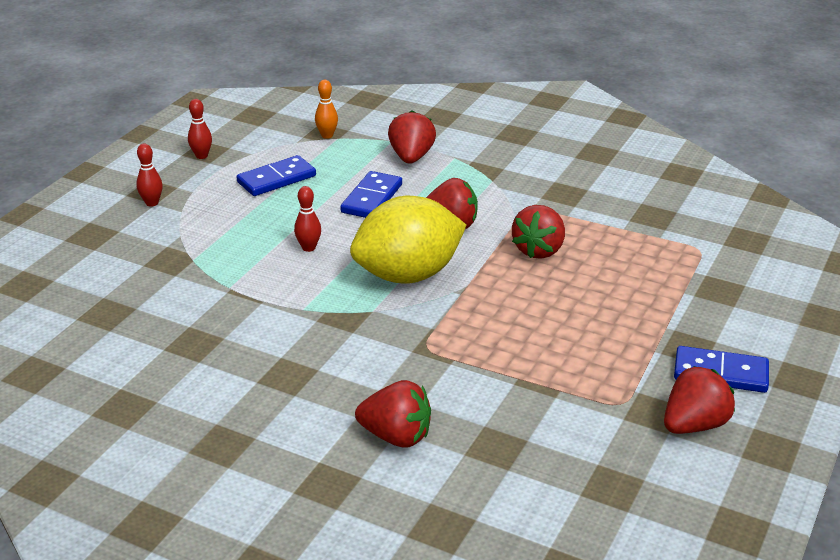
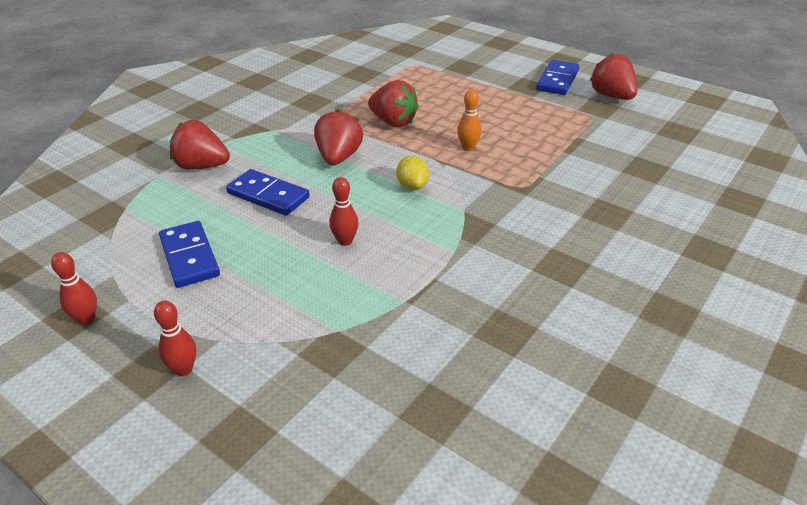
camera: 80 degrees left, 5 degrees up
orange bowling pin [315,80,338,139] -> orange bowling pin moved to [457,90,482,151]
yellow lemon [350,196,466,284] -> yellow lemon [396,156,429,190], size x0.41
red strawberry [355,380,431,448] -> none

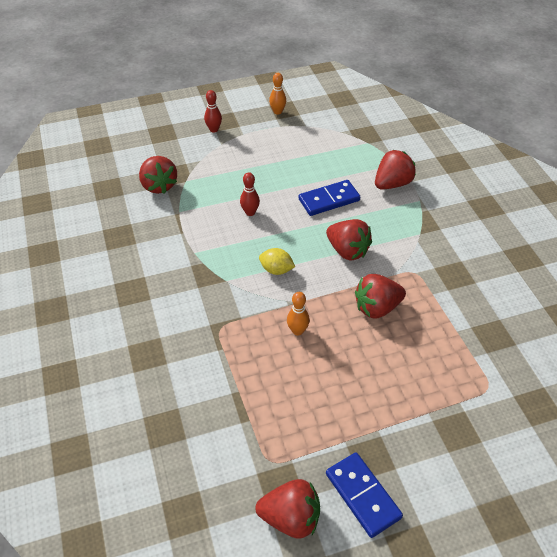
camera: 125 degrees right, 10 degrees up
red bowling pin [51,252,97,325] -> orange bowling pin [269,73,286,115]
blue domino [159,221,220,288] -> none
none -> red strawberry [139,156,177,194]

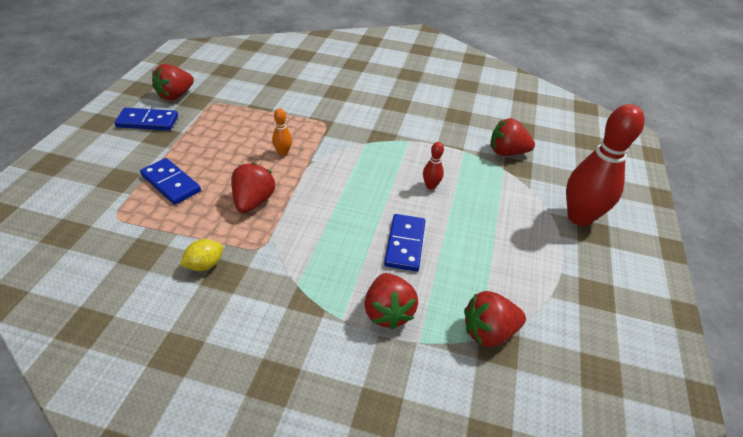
camera: 120 degrees right, 5 degrees down
red bowling pin [204,90,222,132] -> red bowling pin [566,104,645,226], size x2.31
yellow lemon [259,248,295,275] -> yellow lemon moved to [180,239,223,271]
orange bowling pin [269,73,286,115] -> none
red strawberry [326,219,372,260] -> red strawberry moved to [464,291,526,347]
none -> blue domino [140,158,201,205]

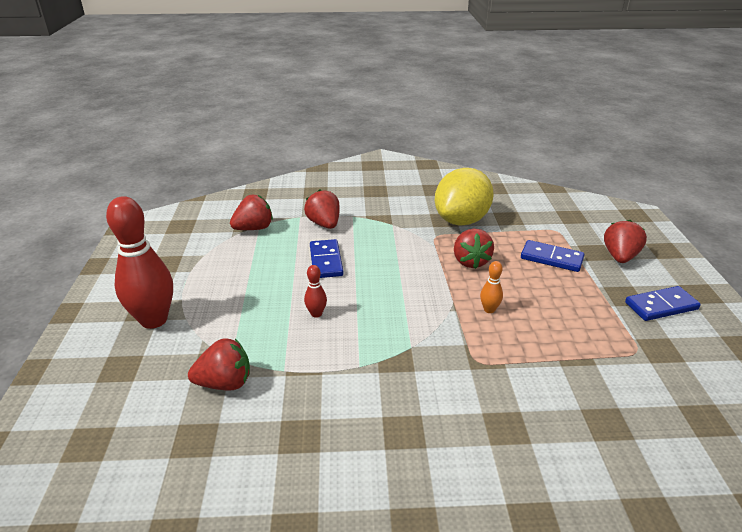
camera: 165 degrees right, 10 degrees down
red strawberry [152,64,194,101] -> red strawberry moved to [604,220,647,263]
yellow lemon [180,239,223,271] -> yellow lemon [435,168,494,226], size x2.47

